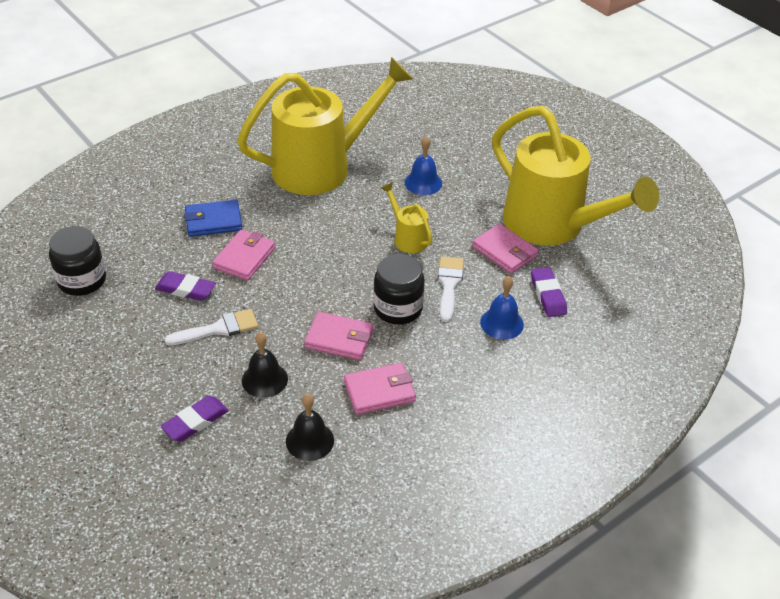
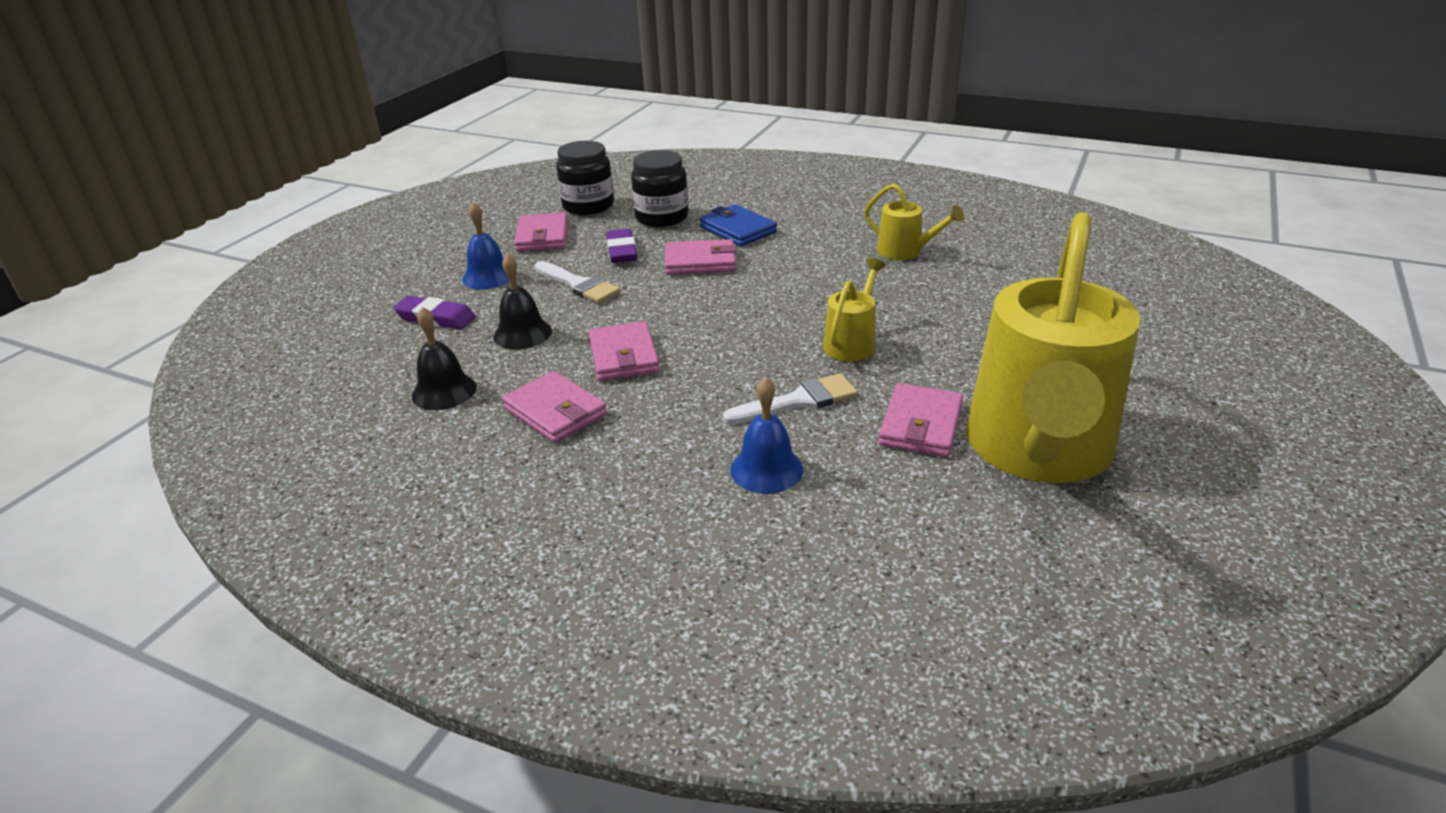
camera: 65 degrees right, 10 degrees down
yellow watering can [237,57,413,195] -> yellow watering can [864,183,965,260], size x0.42
black jar [373,254,425,325] -> black jar moved to [631,150,689,227]
blue bell [404,136,442,195] -> blue bell moved to [462,202,509,289]
purple eraser [531,267,567,317] -> none
none -> pink wallet [514,212,568,252]

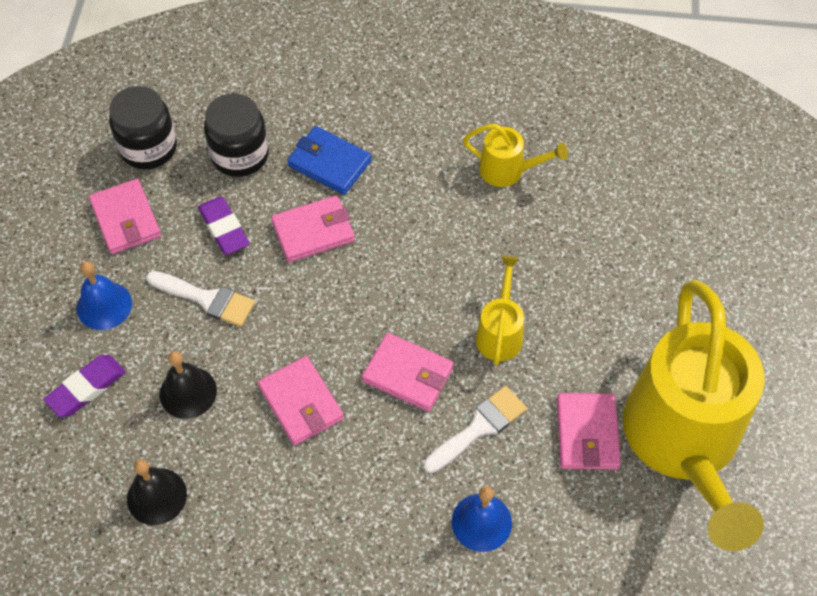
camera: 20 degrees left, 25 degrees up
purple eraser [393,296,476,329] -> purple eraser turned 45 degrees counterclockwise [44,355,126,417]
pink wallet [502,371,607,443] -> pink wallet moved to [362,333,454,412]

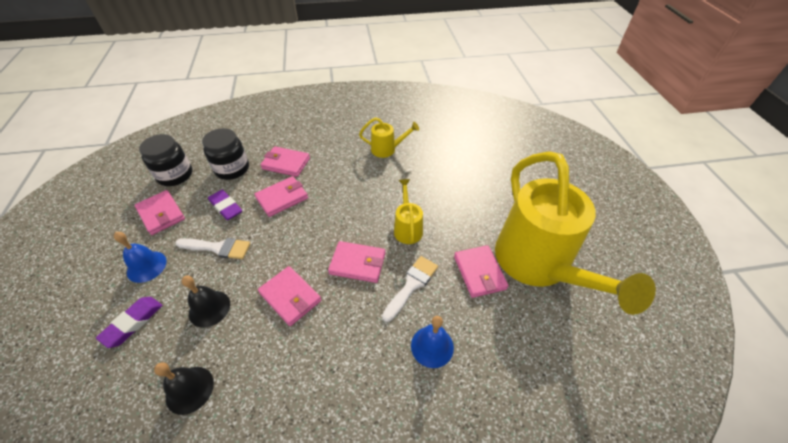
camera: 15 degrees left, 10 degrees down
blue wallet [287,126,372,195] -> pink wallet [260,146,310,177]

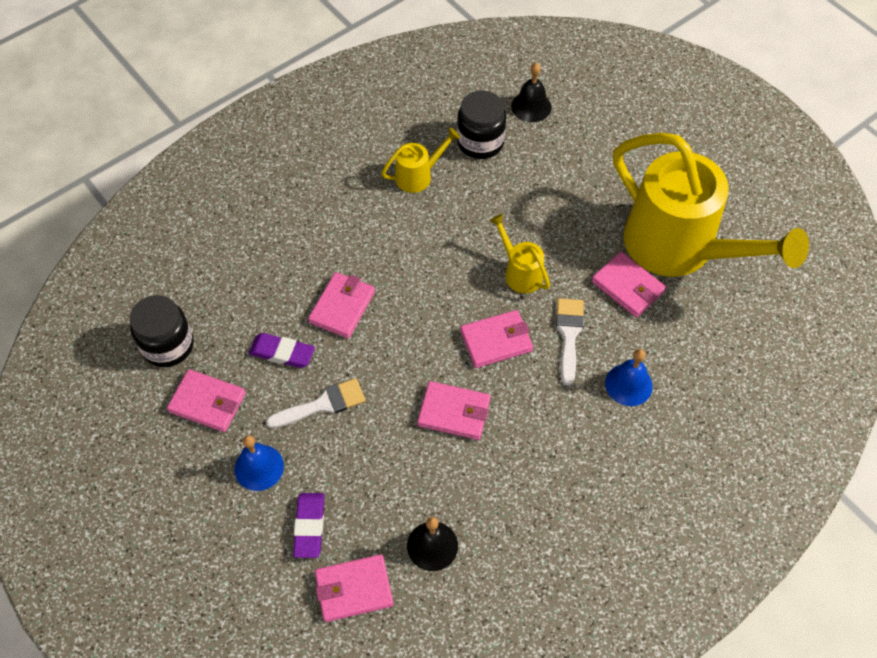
camera: 30 degrees left, 10 degrees up
black bell [182,276,230,328] -> black bell moved to [511,63,552,122]
black jar [202,128,249,180] -> black jar moved to [457,90,506,159]
pink wallet [260,146,310,177] -> pink wallet moved to [315,554,393,622]

